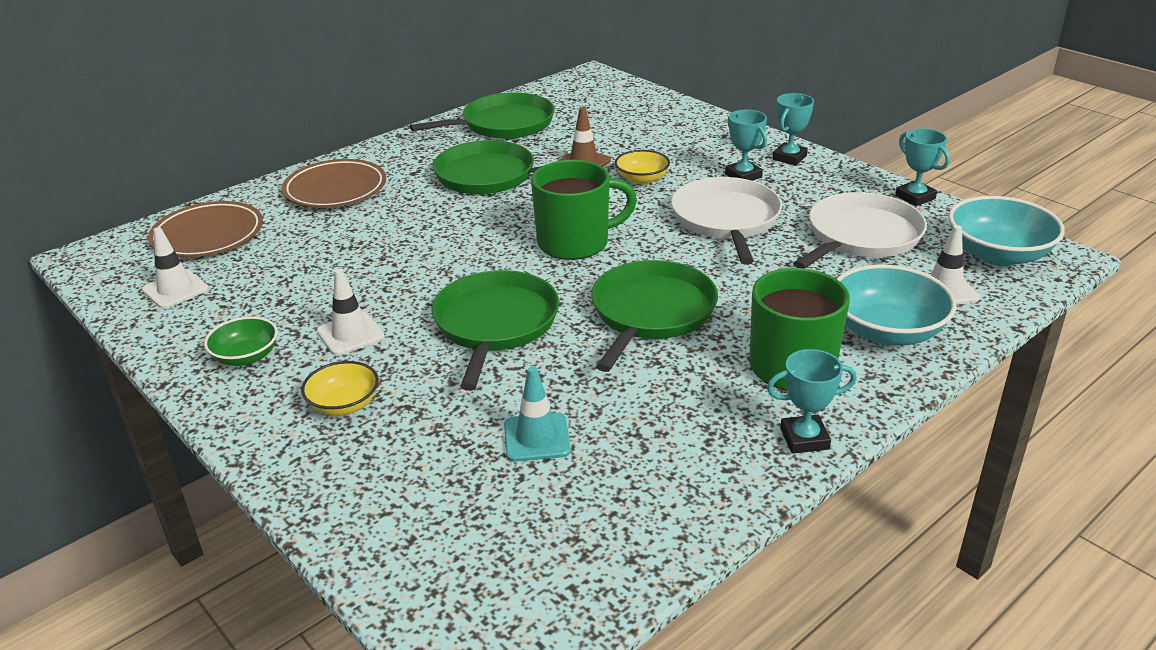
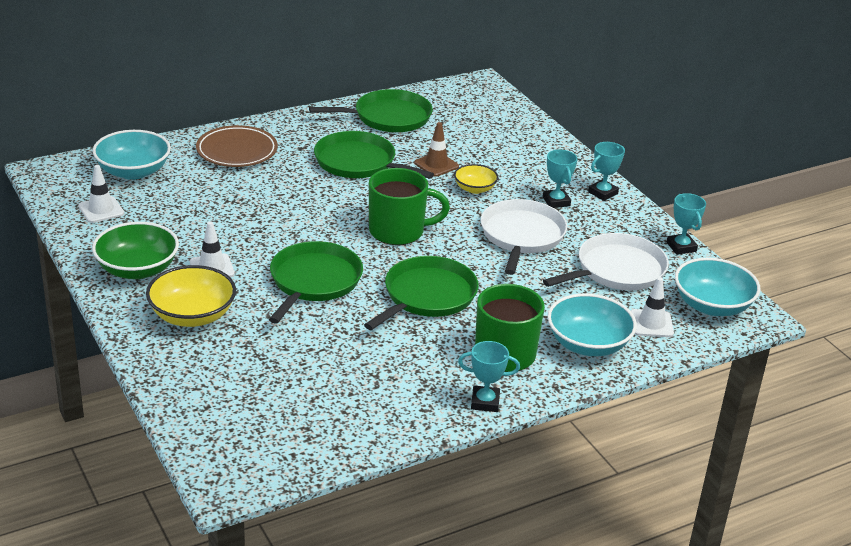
camera: 10 degrees right, 0 degrees up
brown plate [148,201,263,257] -> turquoise bowl [93,130,171,180]
green bowl [204,317,278,366] -> green bowl [92,222,179,279], size x1.70
yellow bowl [301,361,379,416] -> yellow bowl [146,265,236,327], size x1.70
turquoise traffic cone [504,367,571,462] -> none

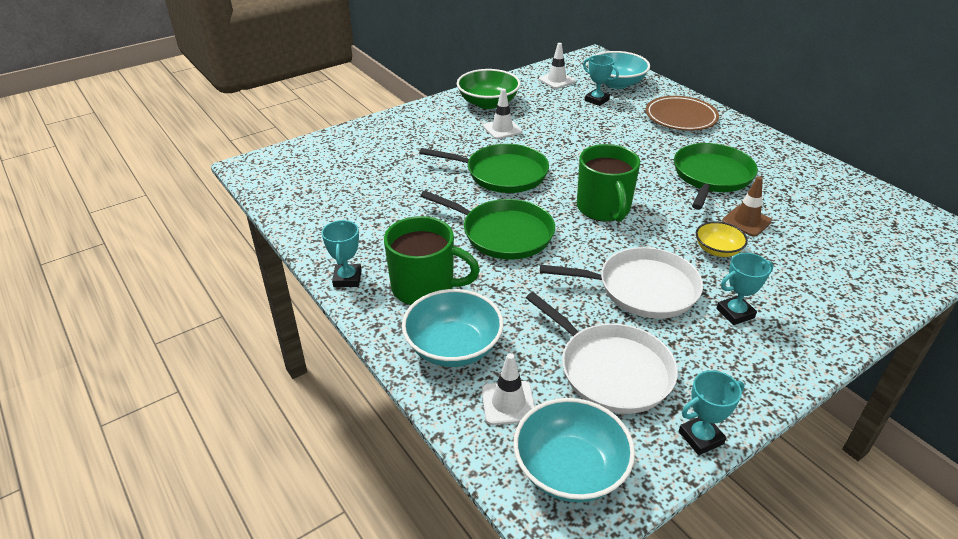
camera: 85 degrees right, 5 degrees up
yellow bowl [146,265,236,327] -> none
green pan [309,89,433,132] -> none
turquoise trophy [588,142,625,201] -> turquoise trophy moved to [583,55,619,106]

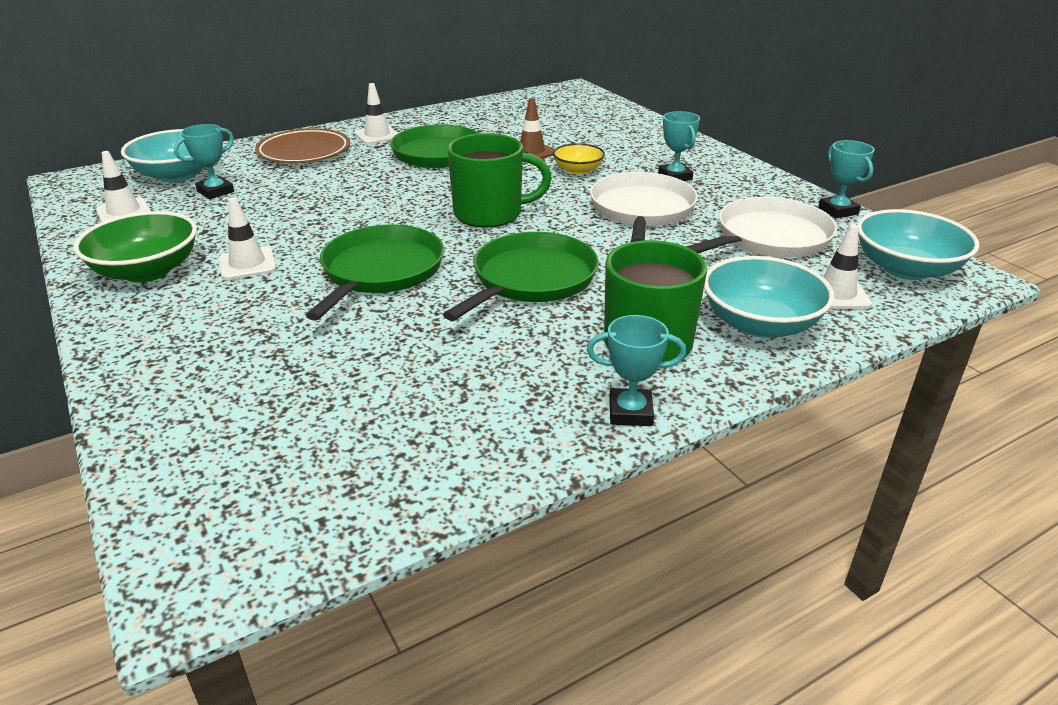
camera: 85 degrees left, 5 degrees down
none -> white traffic cone [355,83,398,144]

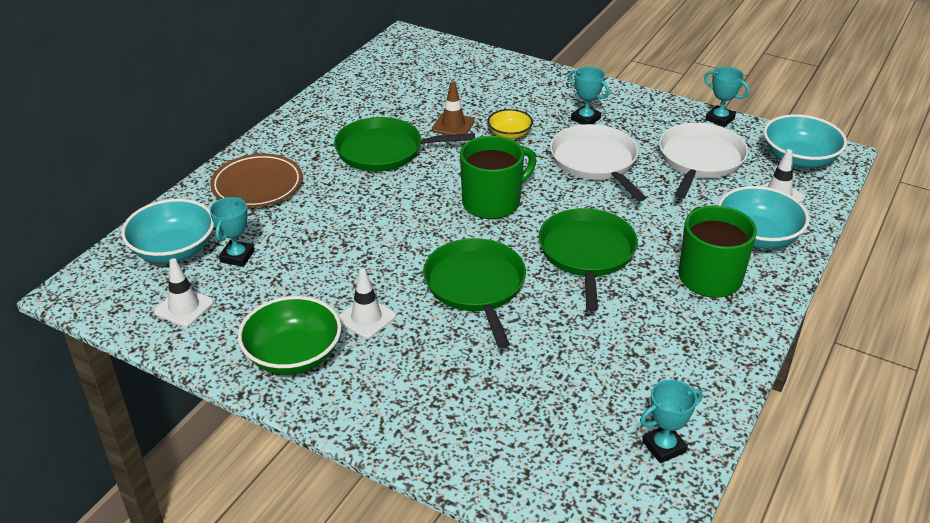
camera: 30 degrees left, 5 degrees up
white traffic cone [355,83,398,144] -> none
turquoise trophy [587,315,686,426] -> turquoise trophy moved to [640,380,702,463]

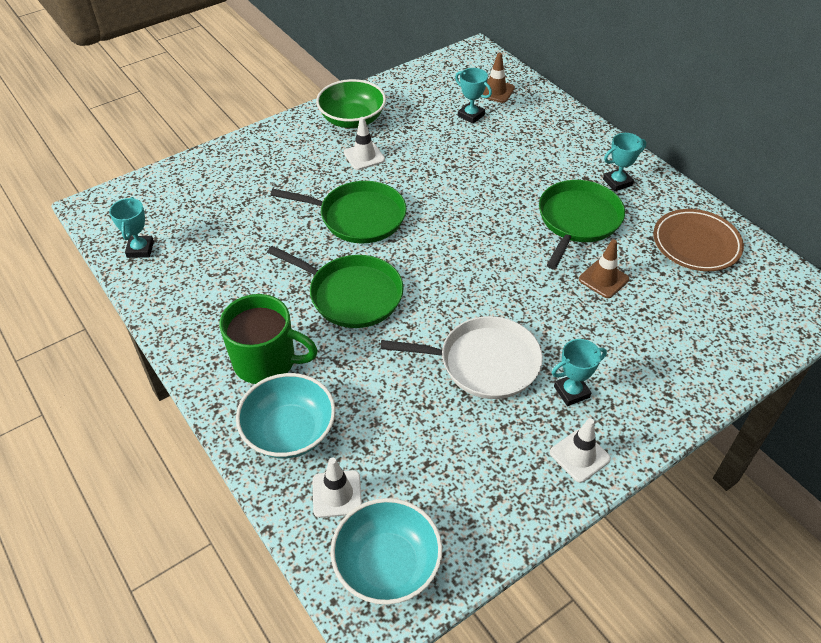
camera: 115 degrees right, 10 degrees up
turquoise bowl [121,199,214,263] -> brown traffic cone [481,52,515,103]
white traffic cone [154,258,214,327] -> white traffic cone moved to [550,418,611,483]
brown plate [210,154,303,208] -> brown plate moved to [653,209,744,271]
green mug [460,136,536,219] -> none
yellow bowl [487,109,533,140] -> none
white pan [659,123,748,199] -> none
turquoise trophy [704,67,750,127] -> turquoise trophy moved to [603,133,646,191]

